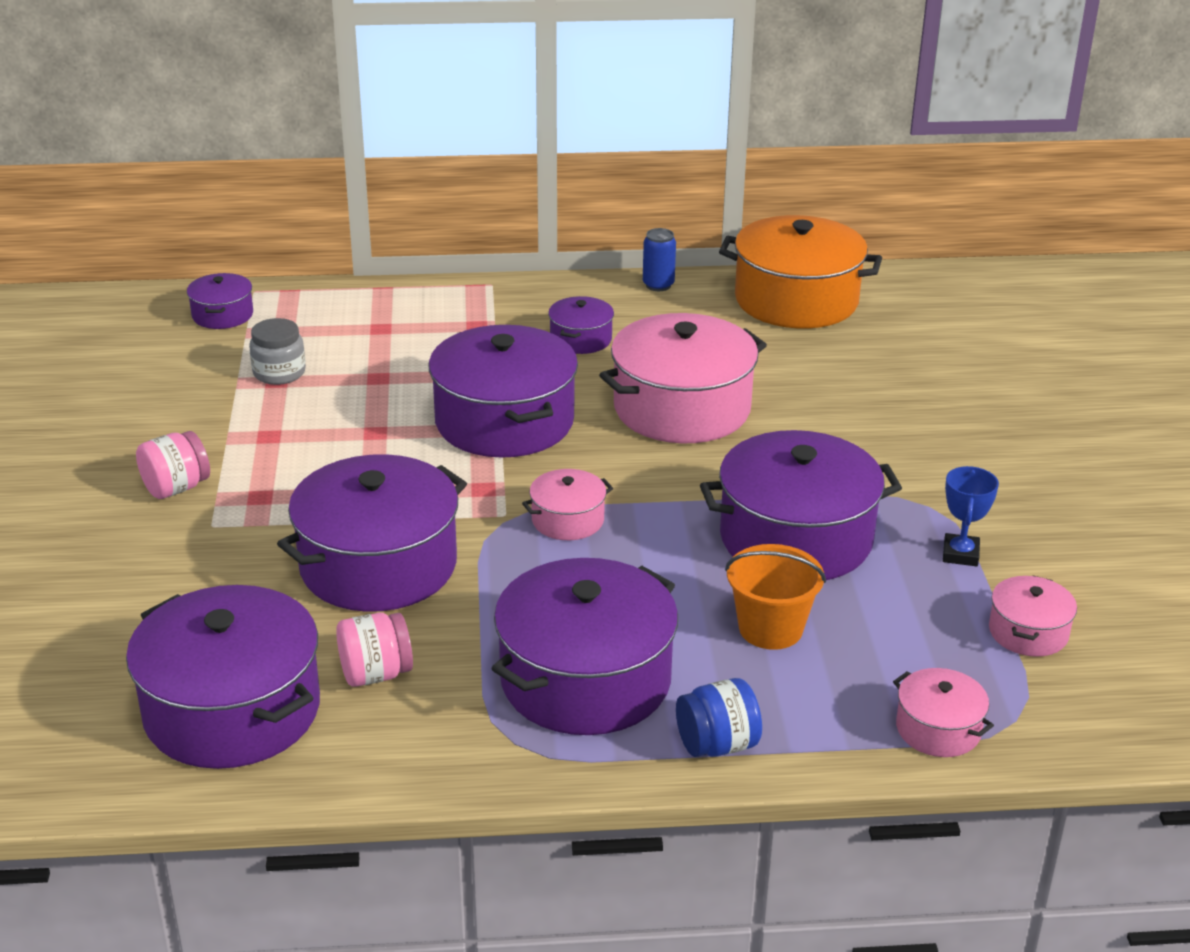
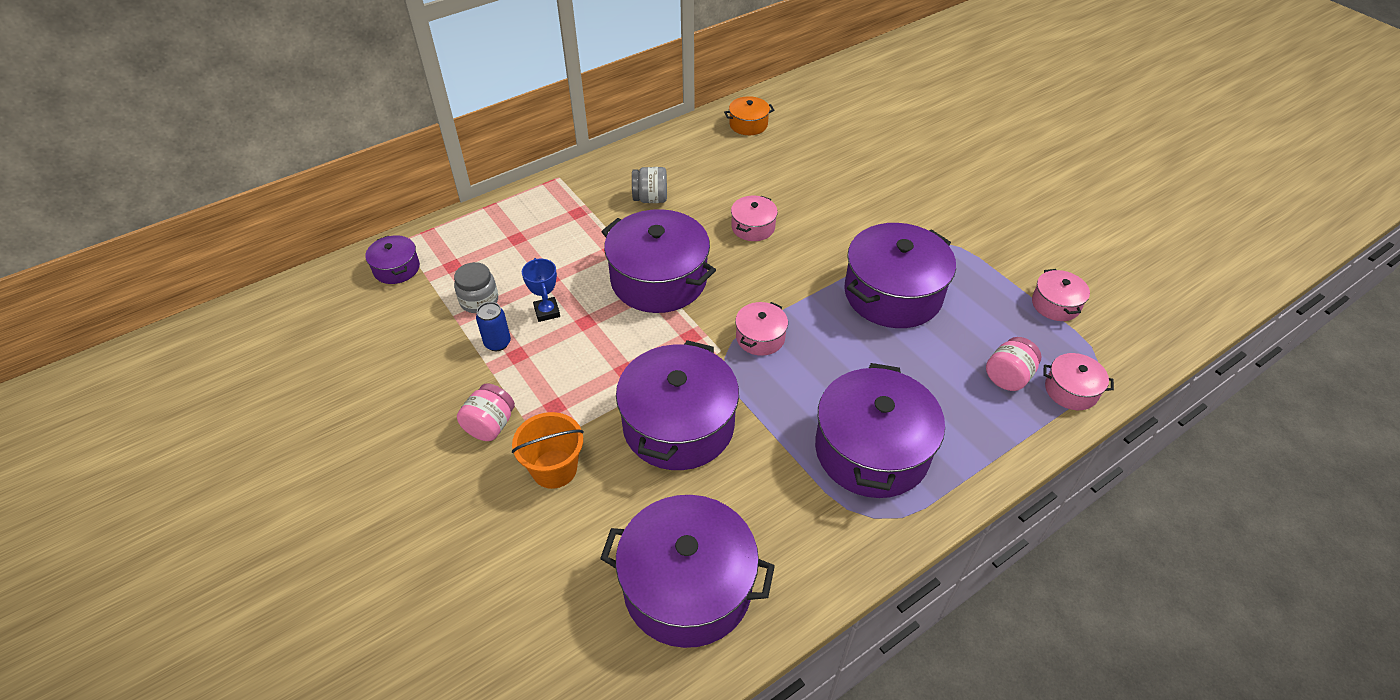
camera: 30 degrees left, 15 degrees up
pink jar [336,613,413,687] -> pink jar moved to [986,337,1041,391]
purple pot [548,296,614,354] -> grey jar [632,167,667,203]
pink pot [599,313,767,443] -> pink pot [731,196,778,241], size x0.48
blue can [643,228,676,291] -> blue can moved to [476,302,511,351]
blue jar [676,678,762,757] -> none
orange pot [719,215,882,329] -> orange pot [724,96,774,135], size x0.48
orange bucket [725,544,826,650] -> orange bucket moved to [512,412,584,489]
blue trophy [943,466,999,566] -> blue trophy moved to [522,258,560,322]

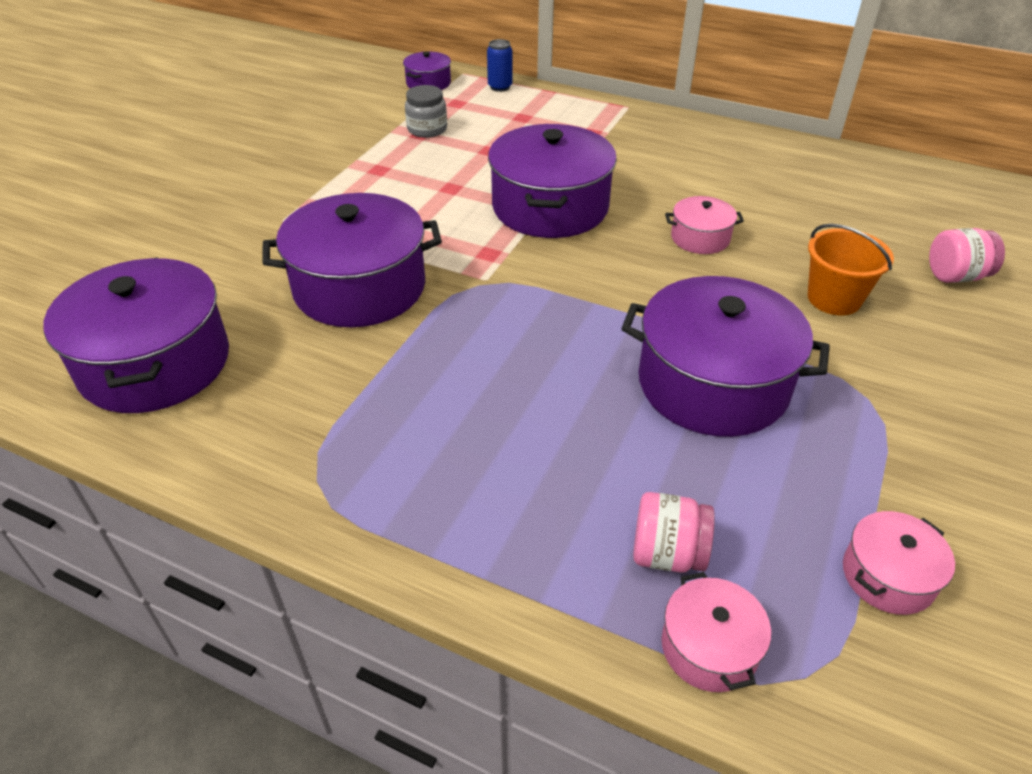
camera: 60 degrees right, 5 degrees down
pink jar [457,383,515,441] -> pink jar moved to [929,228,1005,283]
blue can [476,302,511,351] -> blue can moved to [487,39,512,92]
orange bucket [512,412,584,489] -> orange bucket moved to [808,224,894,315]
blue trophy [522,258,560,322] -> none
grey jar [632,167,667,203] -> none
orange pot [724,96,774,135] -> none
pink pot [735,302,788,356] -> none
purple pot [815,363,945,498] -> none

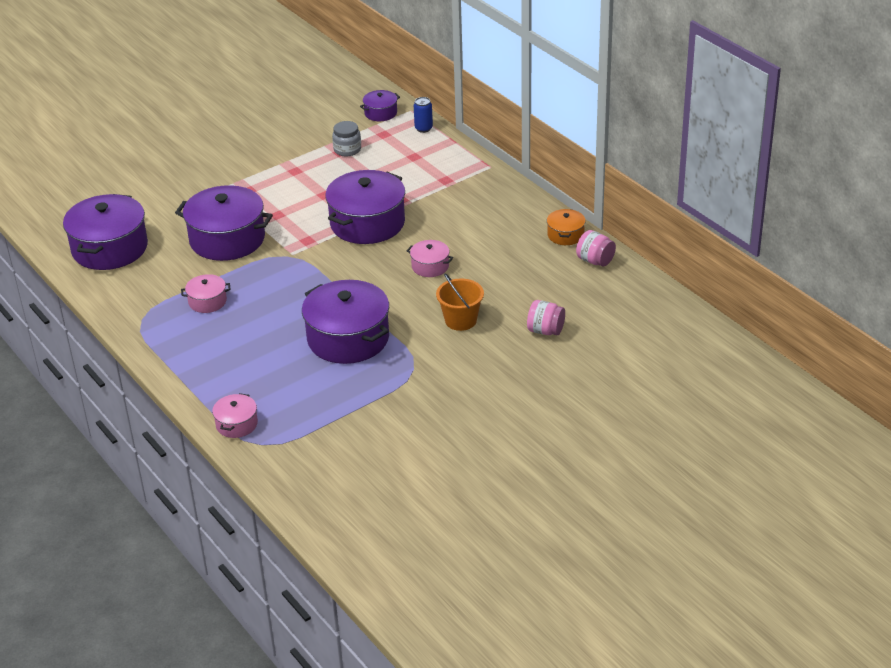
camera: 30 degrees right, 5 degrees down
pink jar [633,492,715,573] -> pink jar moved to [576,230,616,266]
pink pot [843,511,955,615] -> pink pot moved to [181,274,231,313]
none -> orange pot [547,209,586,245]

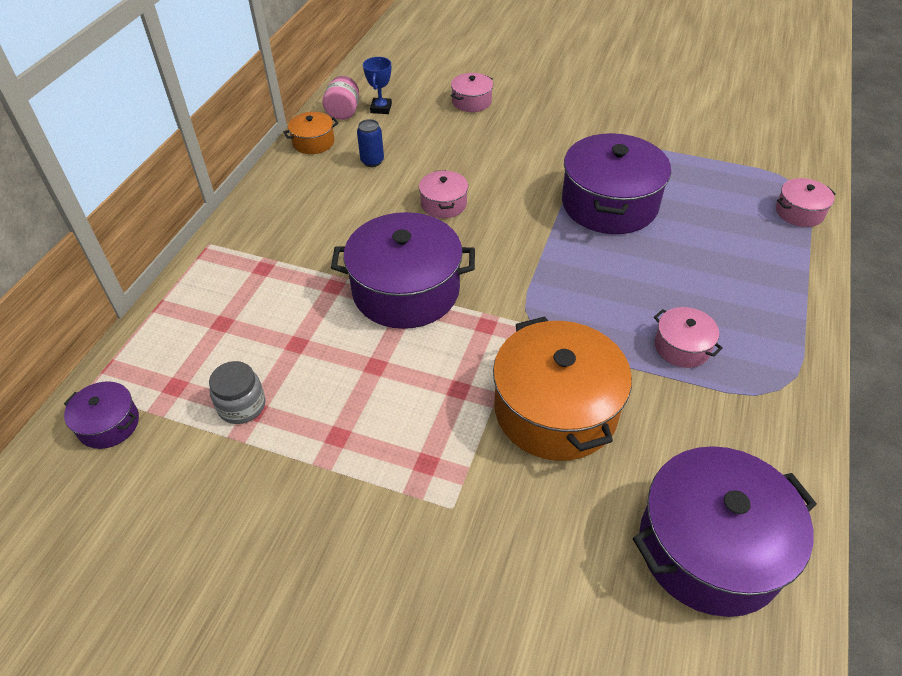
camera: 125 degrees left, 10 degrees up
purple pot [175,185,273,261] -> orange pot [493,317,632,461]
blue can [414,97,433,133] -> blue can moved to [357,119,384,167]
orange bucket [436,273,484,331] -> none
pink jar [527,300,565,335] -> pink pot [451,73,493,112]
none -> blue trophy [363,57,392,114]

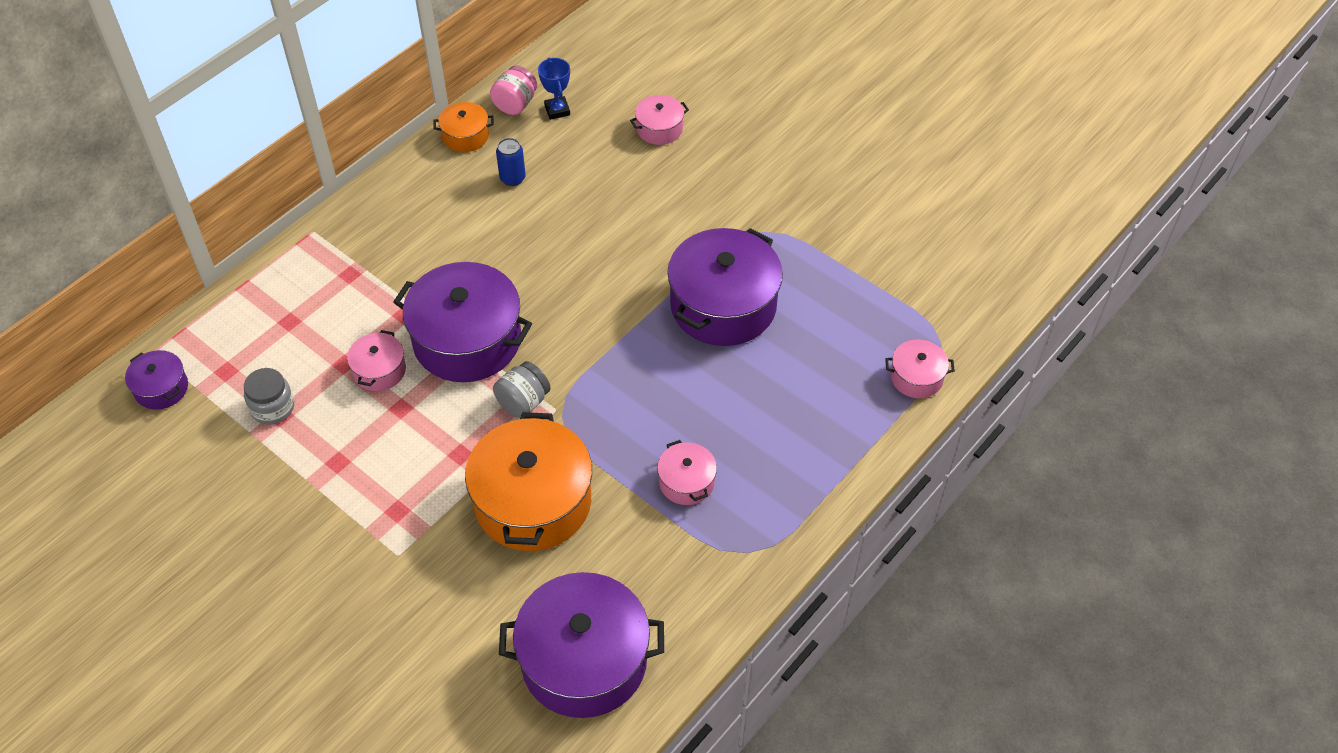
camera: 20 degrees right, 5 degrees up
blue trophy [363,57,392,114] -> blue trophy turned 45 degrees counterclockwise [538,57,570,120]
pink pot [419,170,468,218] -> pink pot moved to [347,330,406,391]
none -> grey jar [493,361,551,418]

